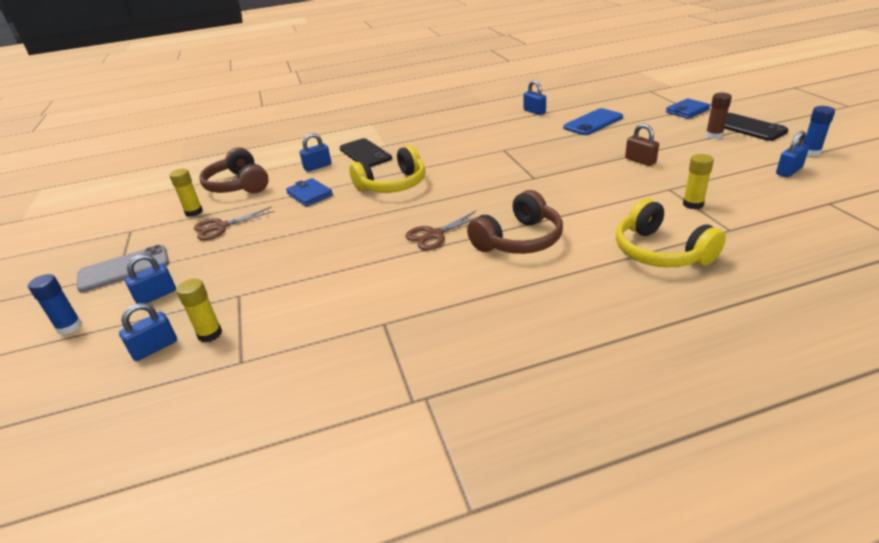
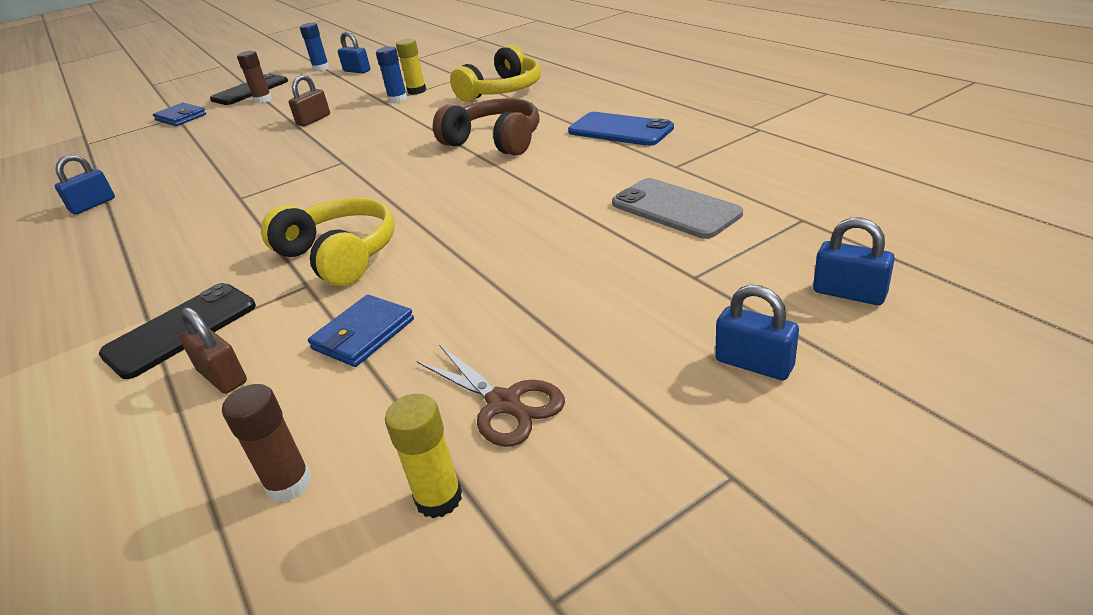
camera: 105 degrees left, 0 degrees up
blue glue stick [28,274,82,335] -> blue glue stick moved to [376,46,408,104]
grey phone [77,245,169,292] -> grey phone moved to [612,178,743,239]
yellow glue stick [176,279,222,343] -> none
brown headphones [199,147,269,193] -> brown glue stick [222,384,311,502]
blue padlock [299,133,332,172] -> brown padlock [179,307,247,394]
brown scissors [405,211,479,250] -> none
blue phone [563,108,623,135] -> blue phone moved to [568,112,674,146]

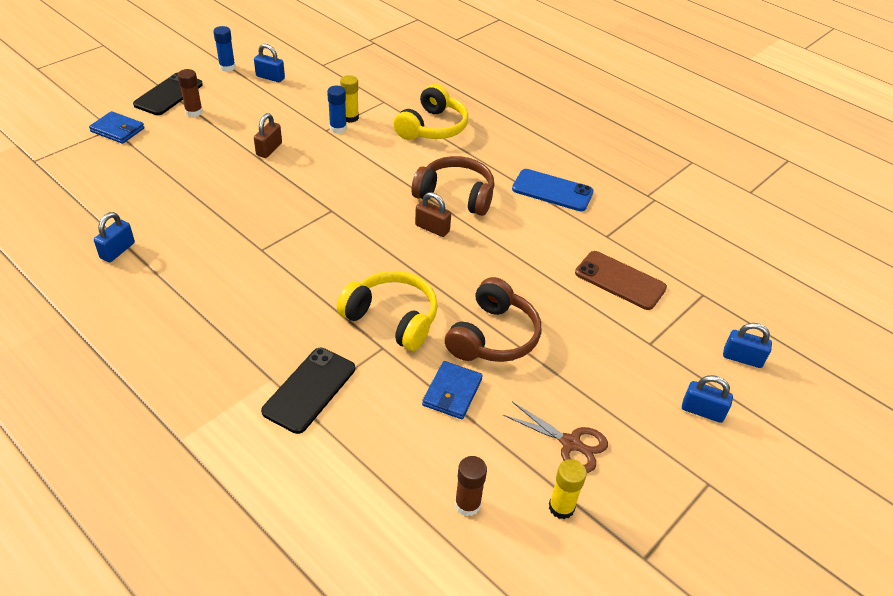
camera: 20 degrees left, 10 degrees up
brown padlock [179,307,247,394] -> brown padlock moved to [415,192,451,237]
grey phone [612,178,743,239] -> brown phone [575,251,667,310]
none -> brown headphones [445,277,541,362]

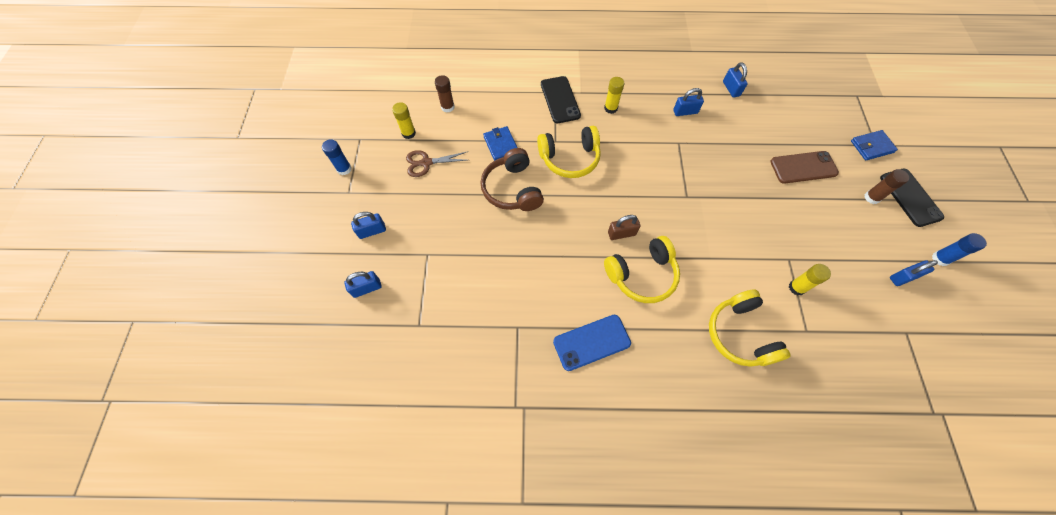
camera: 140 degrees right, 20 degrees up
brown padlock [254,113,282,158] -> none
blue glue stick [327,86,347,133] -> blue glue stick moved to [322,139,352,175]
brown headphones [412,156,495,216] -> yellow headphones [604,236,680,303]
brown phone [575,251,667,310] -> brown phone moved to [770,151,839,184]
none -> yellow glue stick [604,77,624,114]
none -> blue padlock [673,88,704,116]

